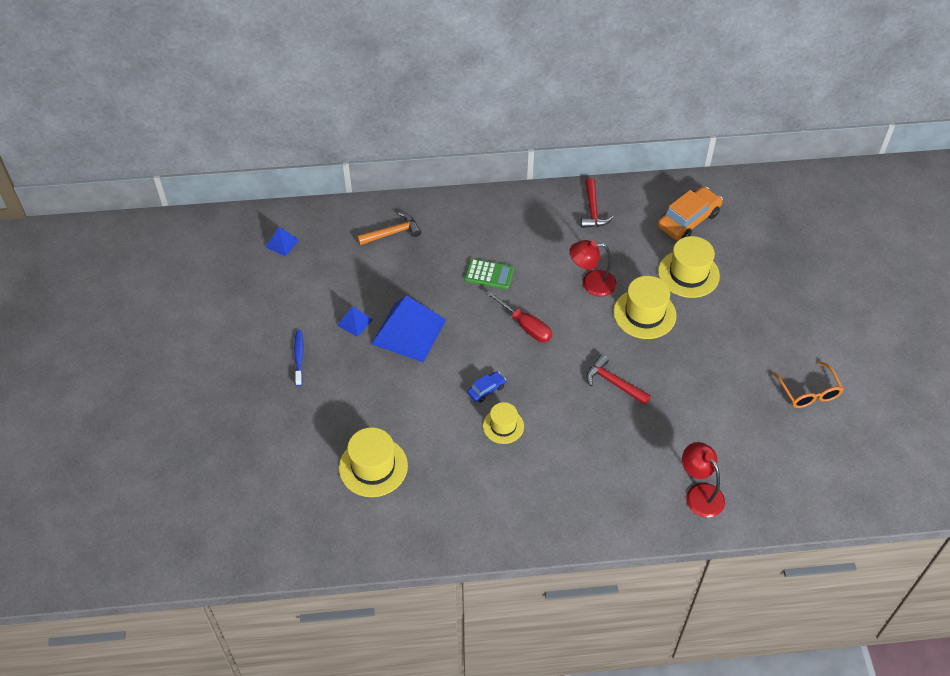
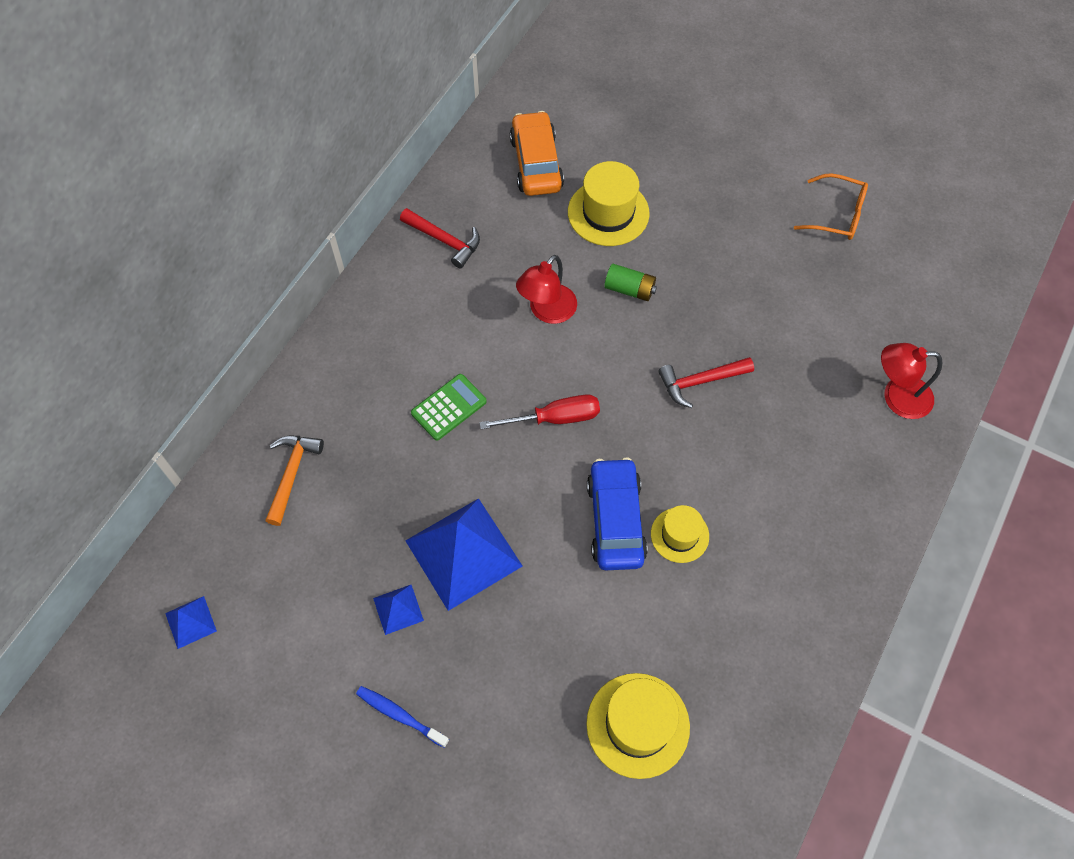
camera: 55 degrees left, 10 degrees up
blue car [467,371,506,403] -> blue car [587,457,648,570], size x2.00
yellow hat [613,276,677,339] -> green battery [604,264,657,301]

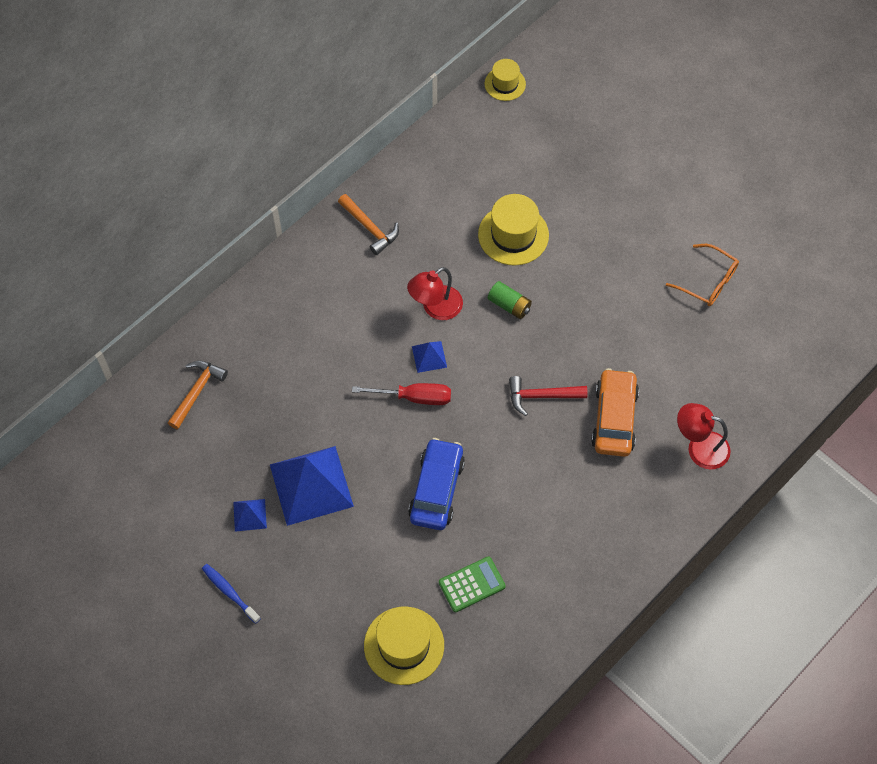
camera: 15 degrees right, 0 degrees up
blue pyramid [165,596,217,649] -> blue pyramid moved to [412,341,447,373]
red hammer [400,208,480,269] -> orange hammer [338,194,399,255]
green calculator [411,374,487,441] -> green calculator moved to [439,557,506,612]
orange car [510,111,564,196] -> orange car moved to [591,368,639,457]
yellow hat [651,505,709,563] -> yellow hat moved to [484,59,526,101]

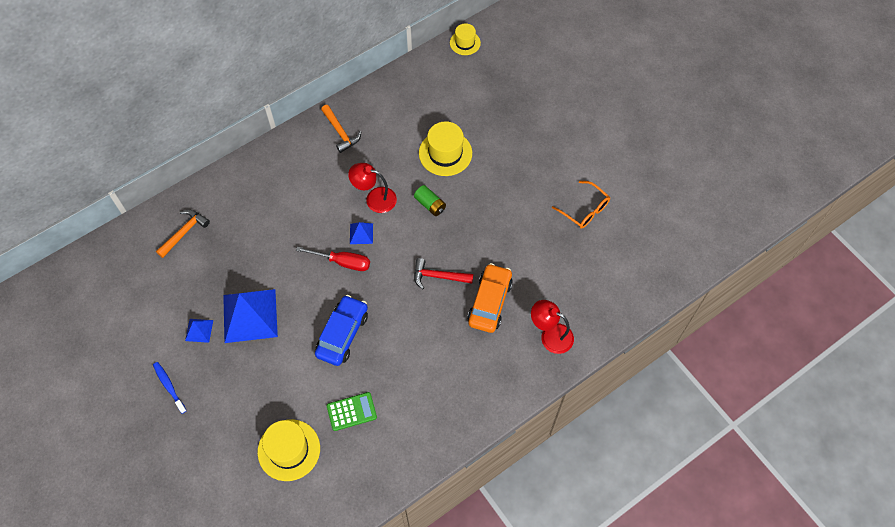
camera: 10 degrees right, 0 degrees up
red lamp [407,267,463,320] -> red lamp turned 45 degrees clockwise [348,163,397,213]

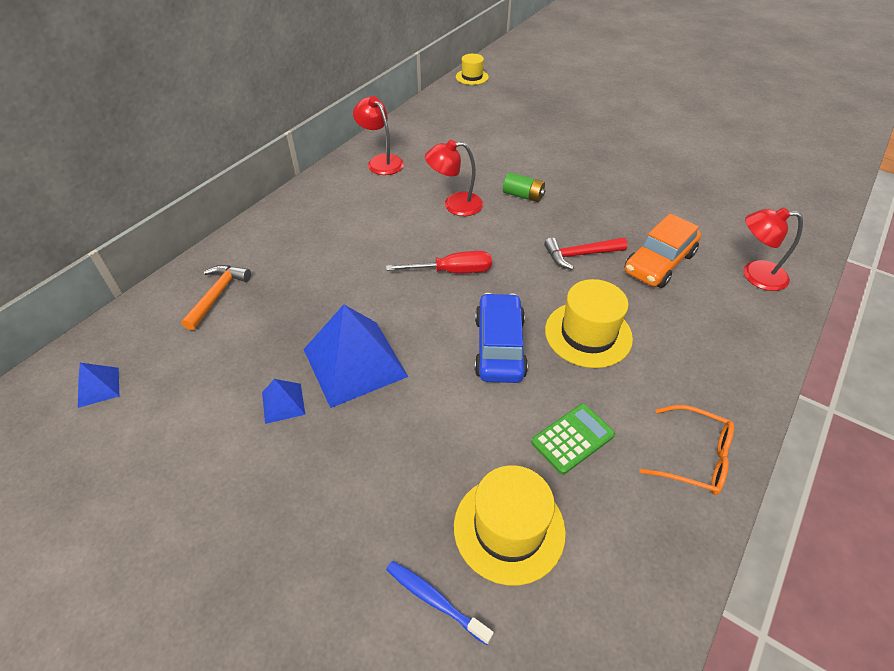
camera: 20 degrees left, 15 degrees down
blue toothbrush [153,362,187,414] -> blue toothbrush moved to [386,561,494,645]
orange hammer [321,105,361,153] -> red lamp [353,96,404,175]
blue pyramid [350,222,373,244] -> blue pyramid moved to [78,363,119,408]
yellow hat [419,121,472,176] -> yellow hat moved to [545,279,633,368]
orange car [467,263,513,333] -> orange car turned 135 degrees counterclockwise [624,213,701,288]
orange glasses [552,181,610,229] -> orange glasses moved to [640,405,734,495]

